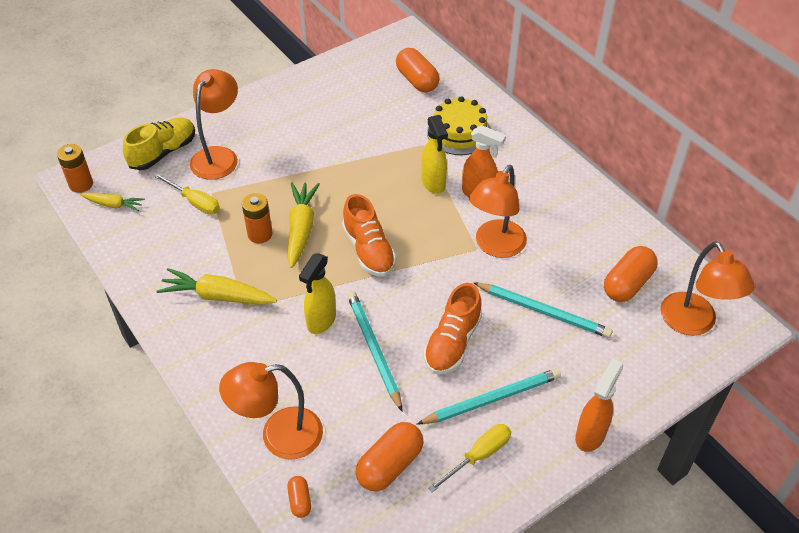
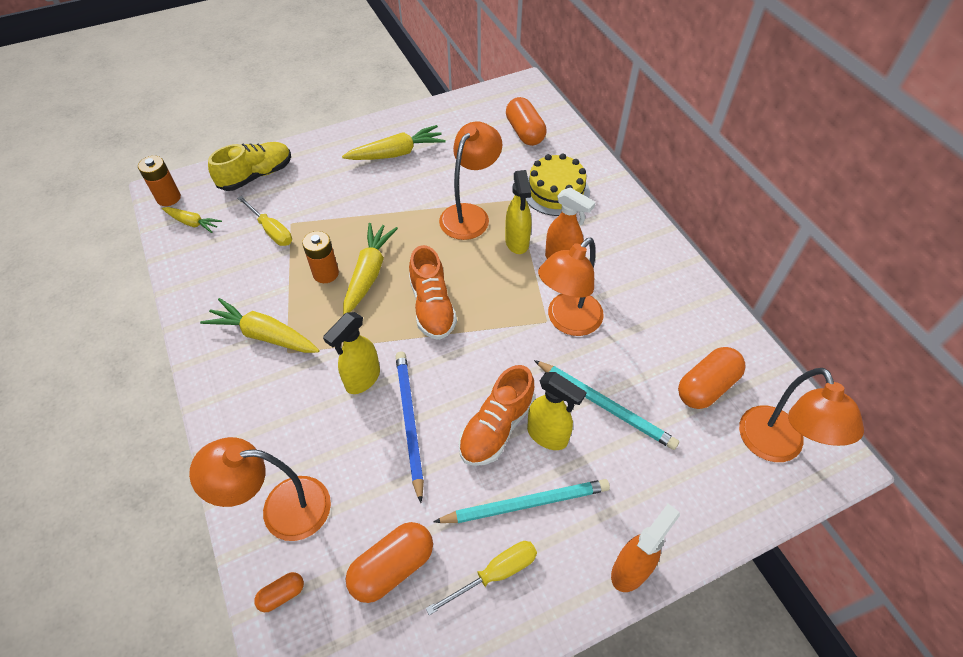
camera: 10 degrees right, 5 degrees up
orange lamp [190,69,238,180] -> orange lamp moved to [439,122,502,240]
orange capsule [287,476,311,518] -> orange capsule turned 60 degrees clockwise [254,572,304,612]
turquoise pencil [347,291,402,411] -> blue pencil [396,352,424,503]
none -> yellow carrot [342,125,446,160]
none -> yellow spray bottle [527,372,587,450]

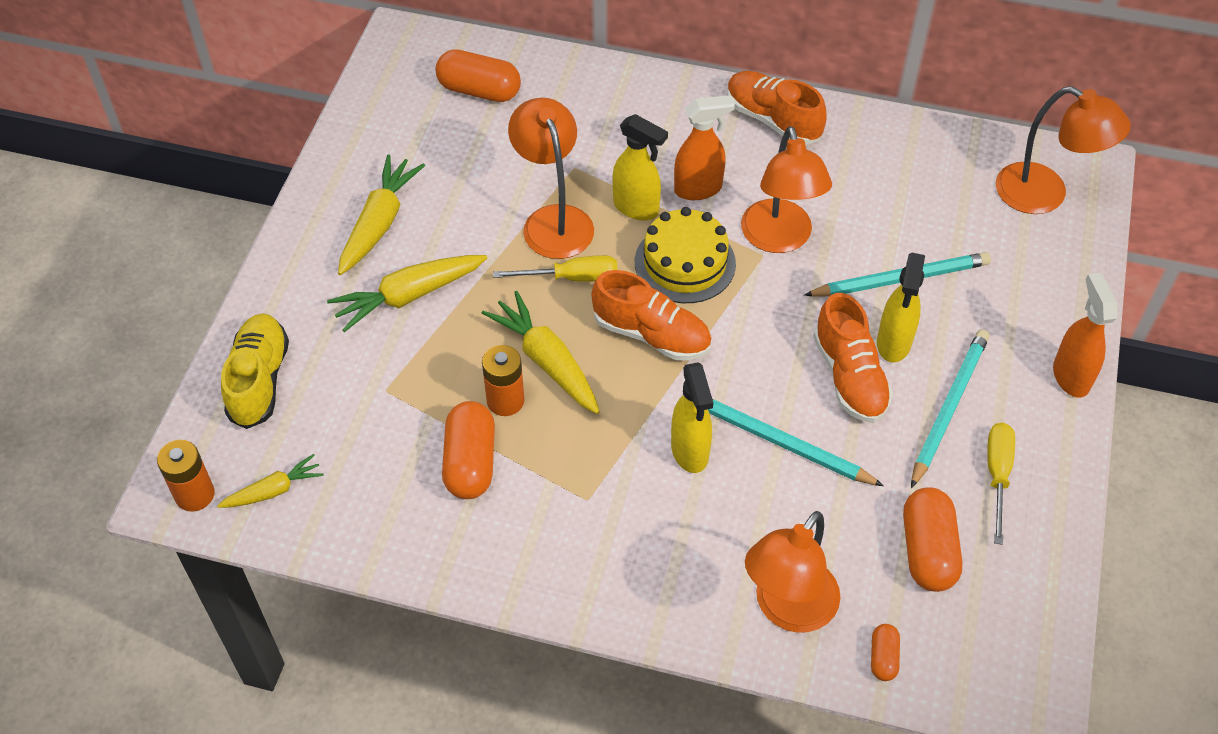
camera: 50 degrees left, 0 degrees up
yellow carrot [200,298,320,353] -> yellow carrot moved to [327,255,487,332]
yellow screwdriver [237,196,292,246] -> yellow screwdriver moved to [493,255,618,282]
blue pencil [396,352,424,503] -> turquoise pencil [708,399,884,486]
yellow cake [526,154,590,216] -> yellow cake moved to [635,207,736,303]
yellow spray bottle [527,372,587,450] -> yellow spray bottle turned 120 degrees clockwise [877,252,925,362]
orange capsule [678,347,746,409] -> orange capsule moved to [442,401,495,499]
none -> orange shoe [727,71,827,145]

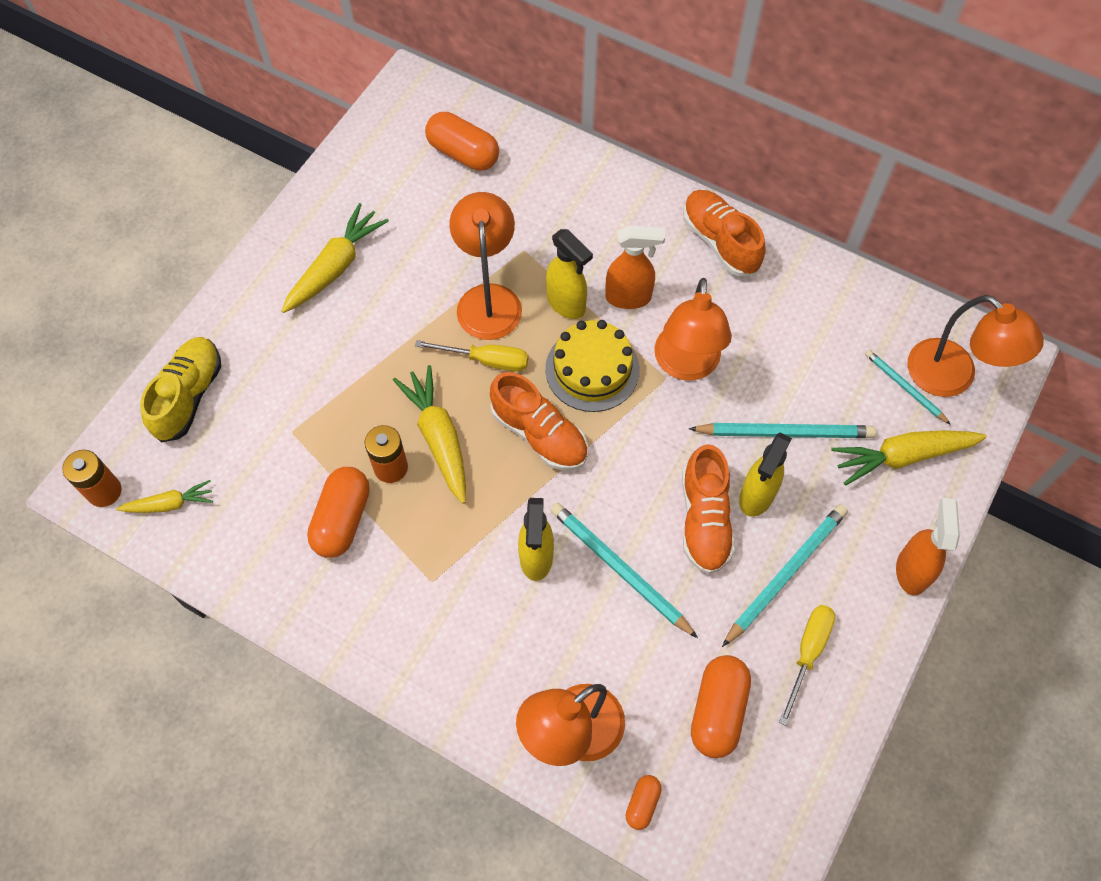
camera: 15 degrees right, 10 degrees up
yellow carrot [327,255,487,332] -> yellow carrot moved to [831,430,987,486]
none -> turquoise pencil [865,350,951,425]

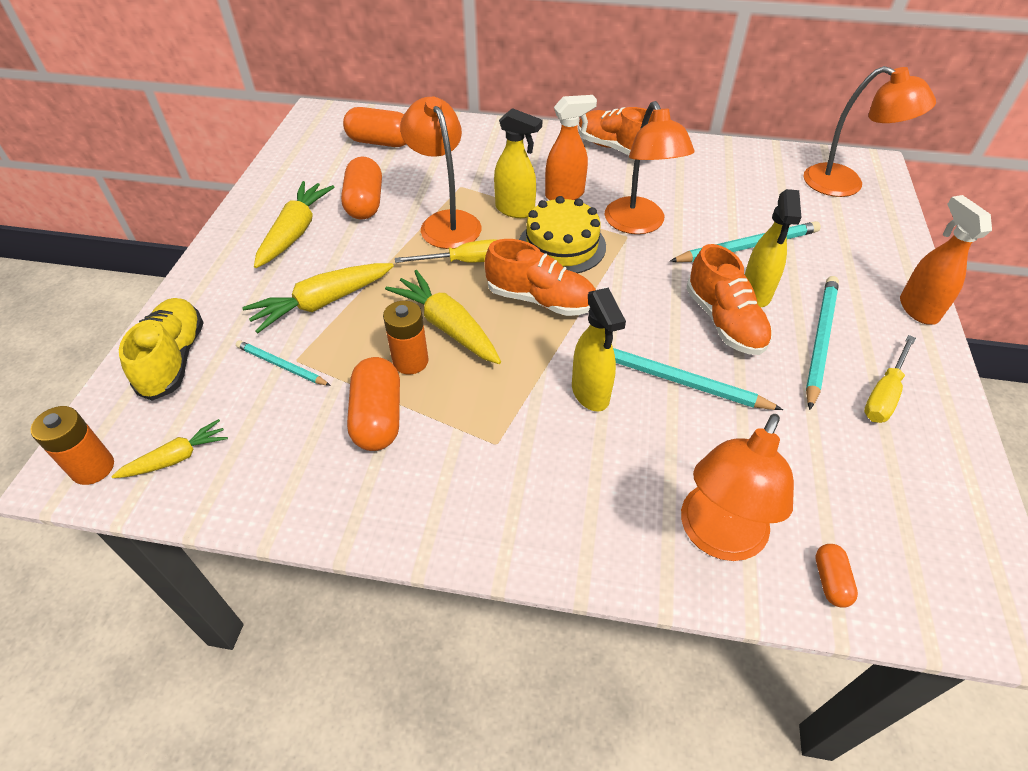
camera: 20 degrees left, 15 degrees down
orange capsule [691,655,751,758] -> orange capsule moved to [341,157,382,220]
yellow screwdriver [779,605,835,726] -> yellow screwdriver turned 150 degrees counterclockwise [864,335,916,423]
yellow carrot [831,430,987,486] -> yellow carrot moved to [242,263,394,333]
turquoise pencil [865,350,951,425] -> turquoise pencil moved to [236,340,331,386]

